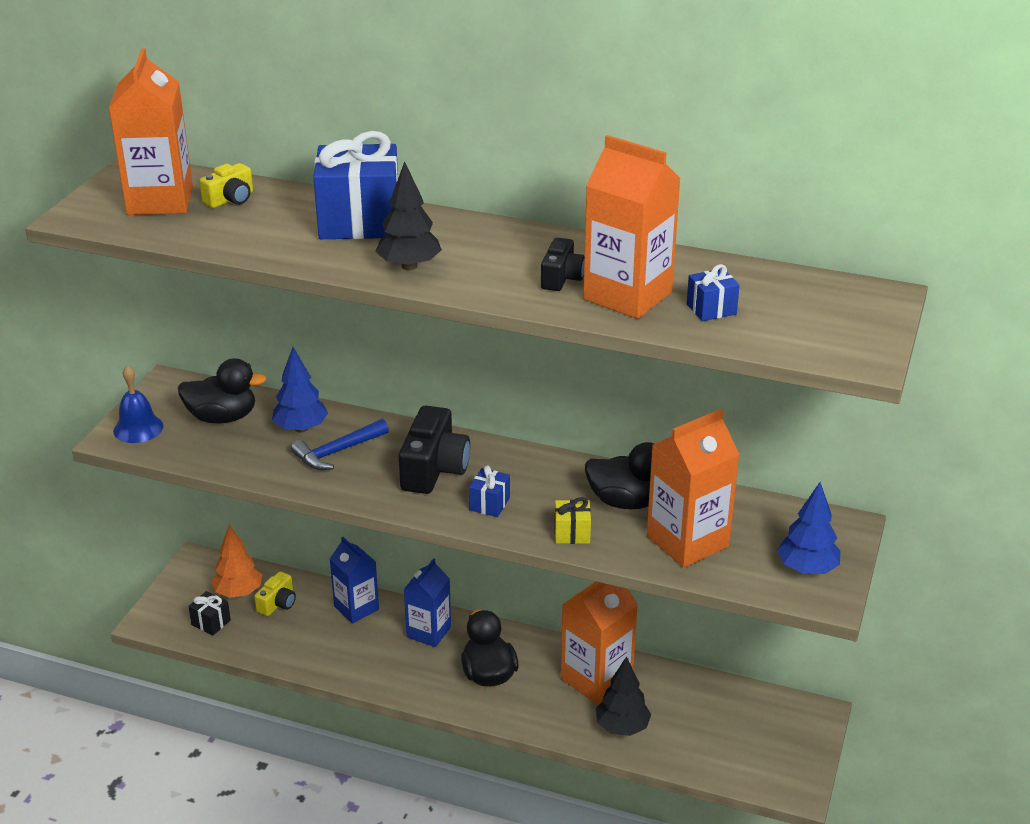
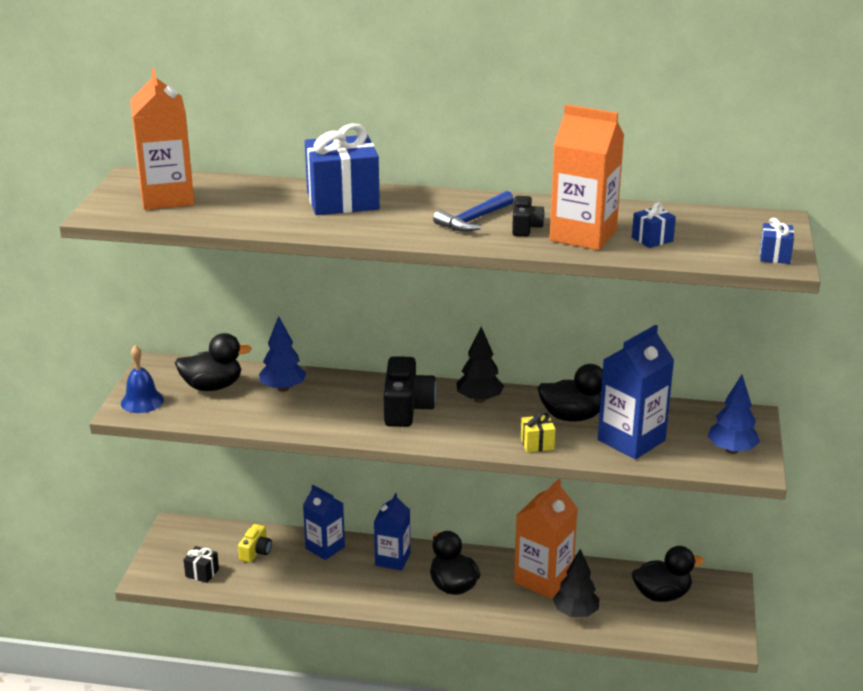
camera: 10 degrees left, 5 degrees down
yellow camera [199,163,253,208] -> none
orange tree [211,525,262,598] -> none
blue hammer [291,419,389,470] -> blue hammer moved to [433,191,514,232]
black tree [375,161,442,270] -> black tree moved to [456,327,504,403]
blue gift [469,465,510,517] -> blue gift moved to [760,218,794,264]
orange carton [647,409,740,568] -> blue carton [598,325,674,459]
none -> black duck [632,546,704,602]

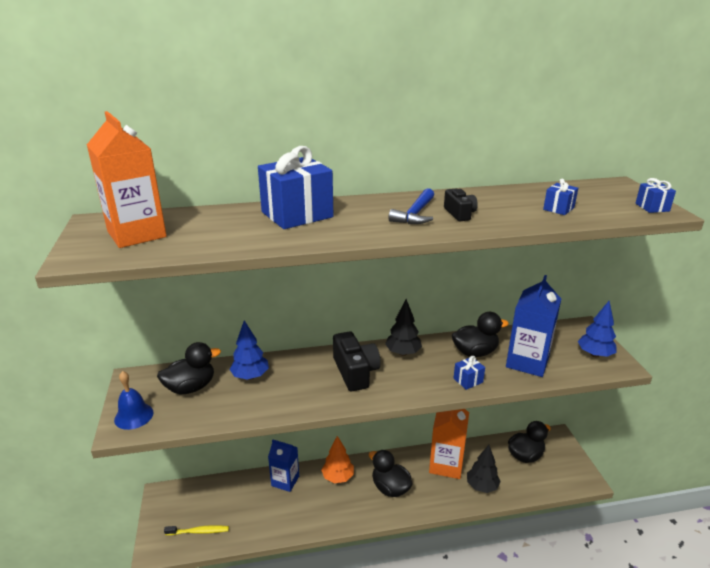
camera: 20 degrees left, 0 degrees up
black gift [183,546,219,583] -> yellow toothbrush [164,525,229,535]
yellow camera [238,524,272,562] -> none
blue carton [374,493,410,570] -> orange tree [321,436,354,483]
yellow gift [521,412,555,453] -> blue gift [453,356,485,390]
orange carton [550,104,624,250] -> none

